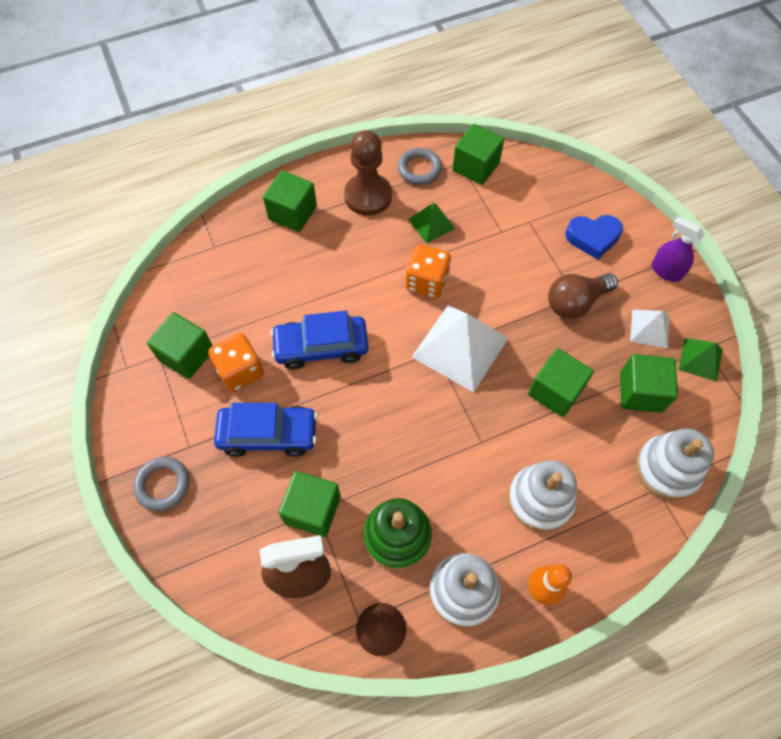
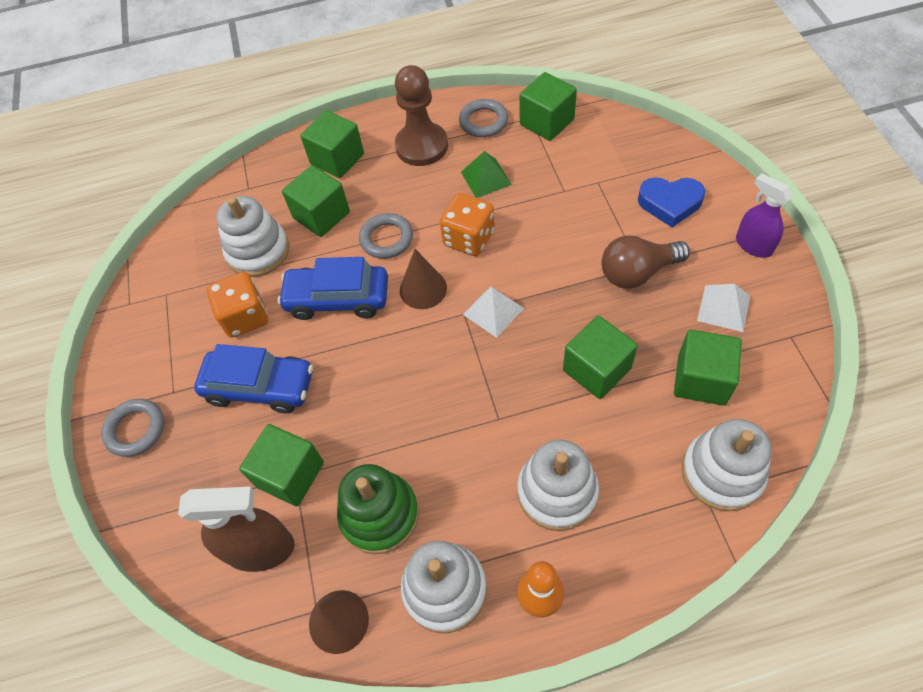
camera: 15 degrees right, 5 degrees down
green cube [147,312,213,379] -> green cube moved to [282,165,350,237]
white pyramid [412,305,508,393] -> white pyramid [463,286,524,338], size x0.53
green pyramid [678,338,723,382] -> none
none -> white stacking toy [216,196,289,277]
none -> grey ring [359,213,413,259]
none -> brown cone [400,249,447,309]

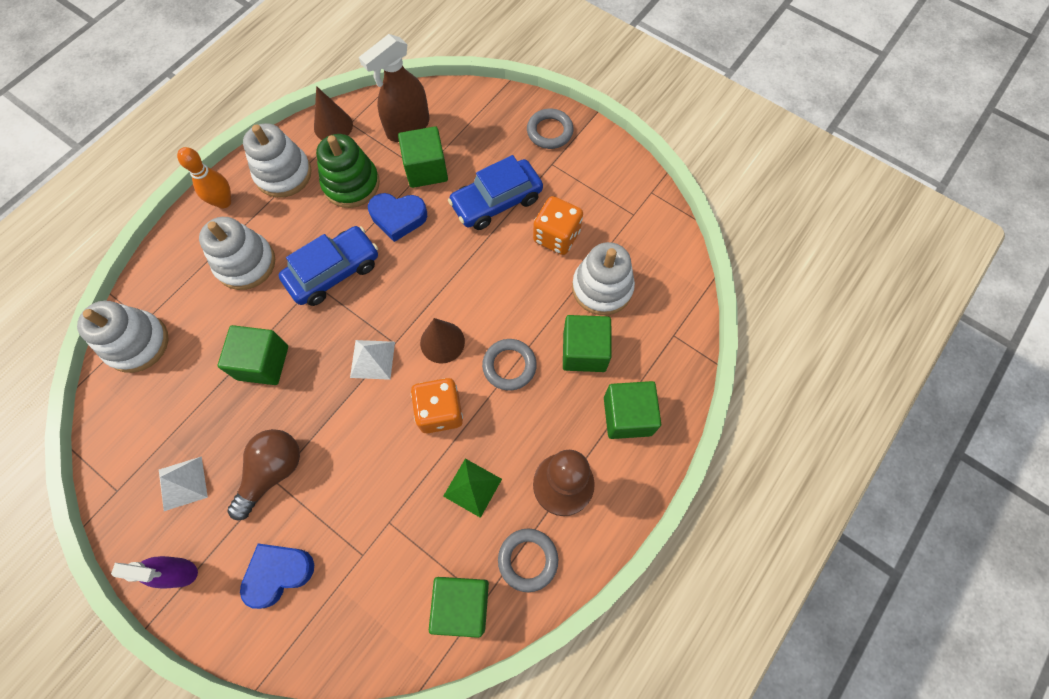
camera: 135 degrees right, 10 degrees up
blue car [278,257,388,320] -> blue car moved to [279,226,378,306]
green cube [674,330,742,406] -> none
none -> blue heart [368,193,427,242]

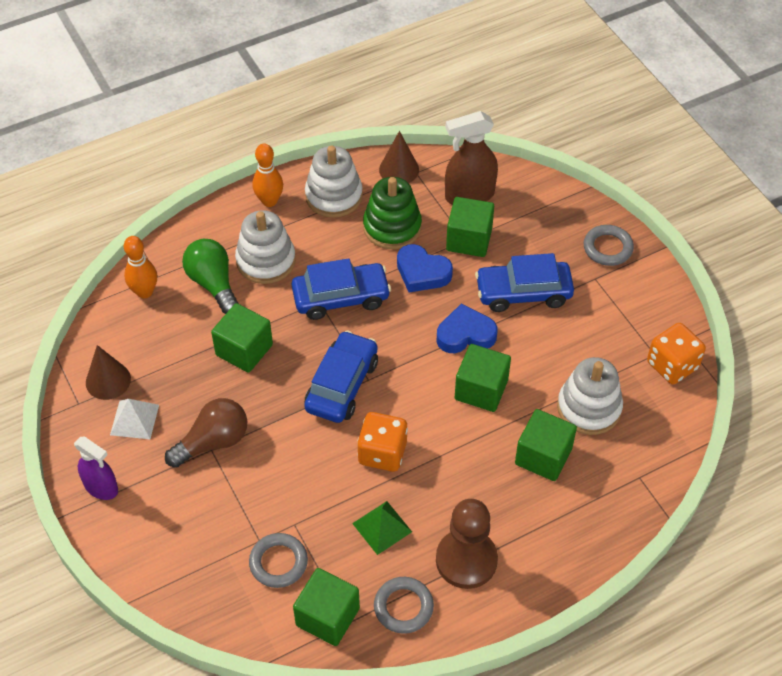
camera: 25 degrees right, 15 degrees down
white stacking toy [77,300,169,373] -> orange bowling pin [124,236,157,298]
blue heart [240,544,314,609] -> blue heart moved to [436,304,497,353]
white pyramid [350,340,395,380] -> blue car [304,330,378,423]
brown cone [420,318,465,364] -> brown cone moved to [86,345,131,400]
grey ring [482,339,537,391] -> grey ring moved to [249,533,308,588]
orange dice [533,196,583,255] -> orange dice moved to [647,323,706,384]
green cube [604,381,661,439] -> green cube moved to [455,344,511,412]
none -> green light bulb [182,239,239,314]

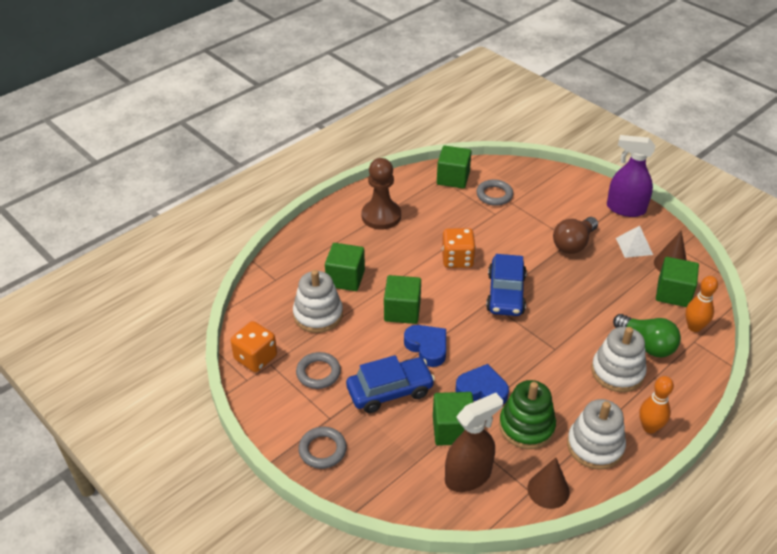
camera: 165 degrees right, 10 degrees down
purple spray bottle [74,436,118,500] -> purple spray bottle [607,135,655,217], size x1.50
green cube [211,303,273,373] -> green cube moved to [656,257,699,307]
blue car [292,258,391,320] -> none
green pyramid [352,501,412,555] -> none
grey ring [374,577,434,634] -> grey ring moved to [296,352,341,389]
blue heart [436,304,497,353] -> blue heart turned 105 degrees counterclockwise [404,325,446,367]

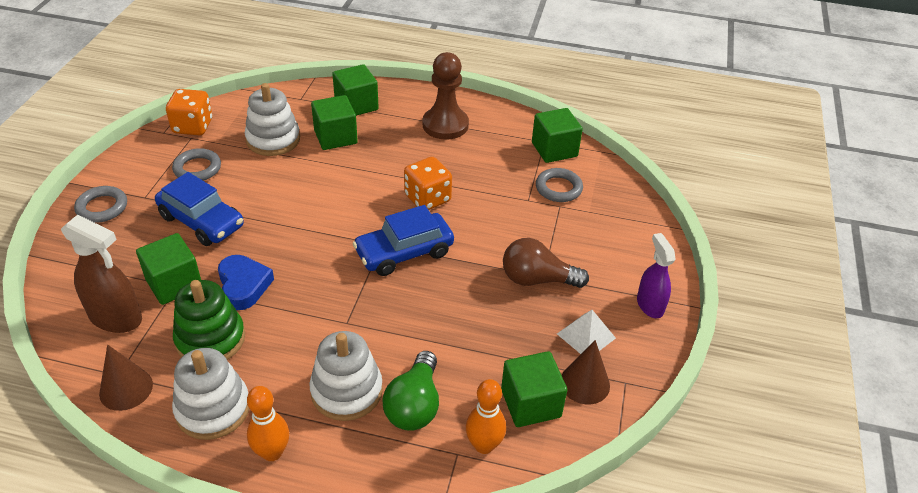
camera: 55 degrees right, 0 degrees up
green cube [384,275,421,324] -> green cube moved to [332,64,379,116]
blue heart [404,325,446,367] -> none
purple spray bottle [607,135,655,217] -> purple spray bottle [637,233,676,318], size x0.67

